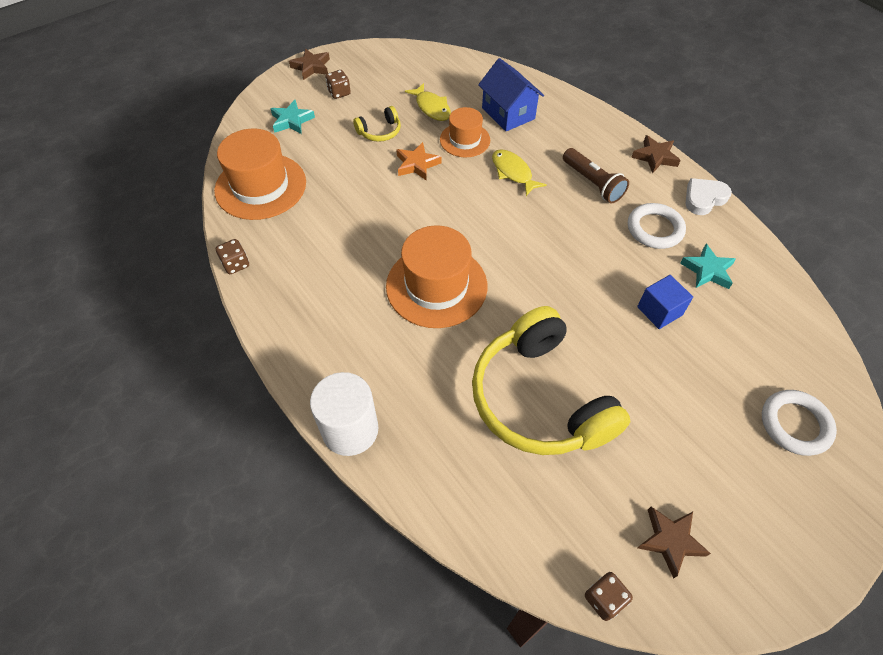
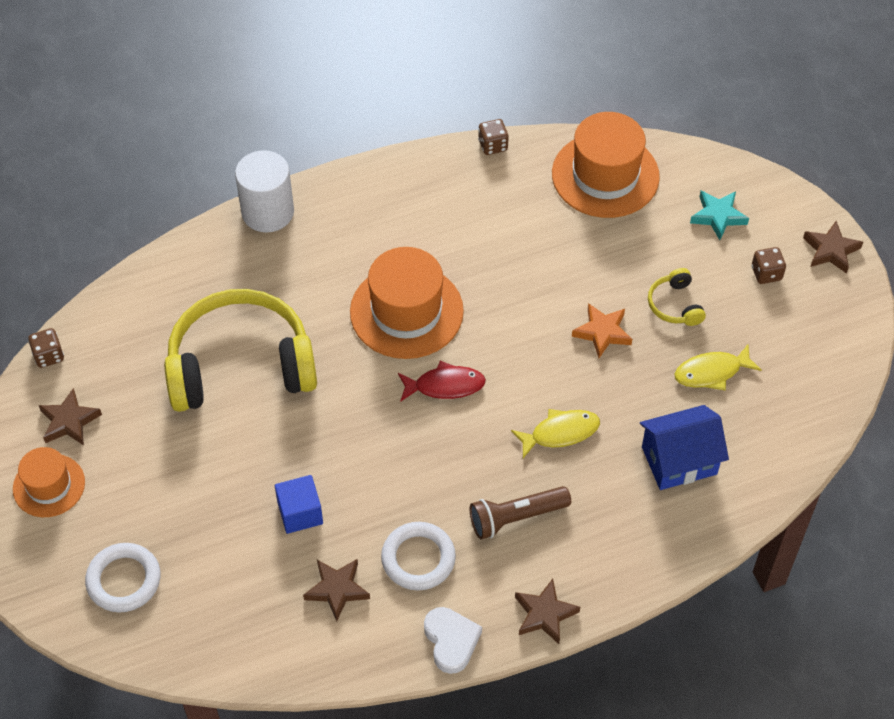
camera: 105 degrees right, 0 degrees up
orange hat [440,107,490,157] -> orange hat moved to [13,447,85,517]
turquoise star [680,244,736,289] -> brown star [303,559,370,621]
none -> red fish [398,361,486,402]

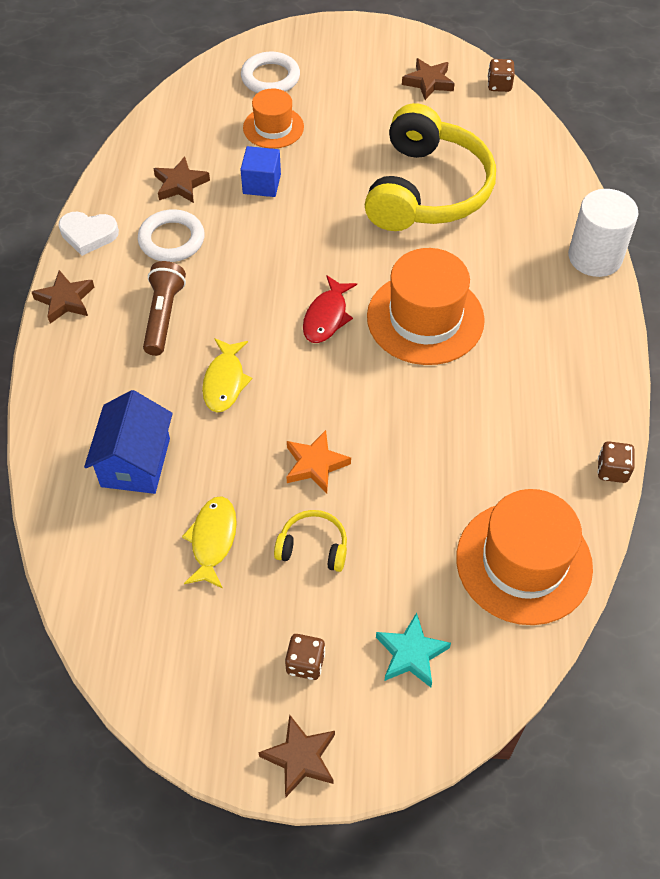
camera: 115 degrees right, 0 degrees up
orange hat [13,447,85,517] -> orange hat moved to [243,89,304,149]

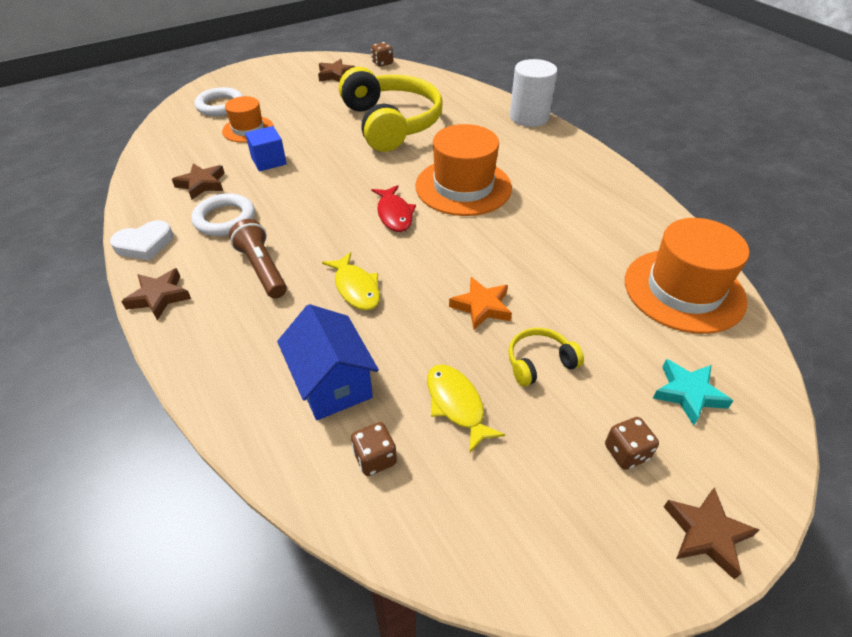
camera: 35 degrees left, 10 degrees down
brown dice [598,441,635,483] -> brown dice moved to [351,422,397,476]

